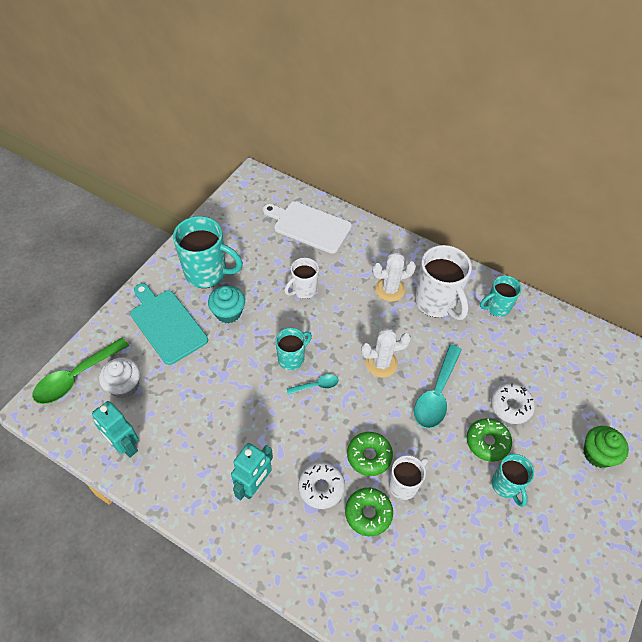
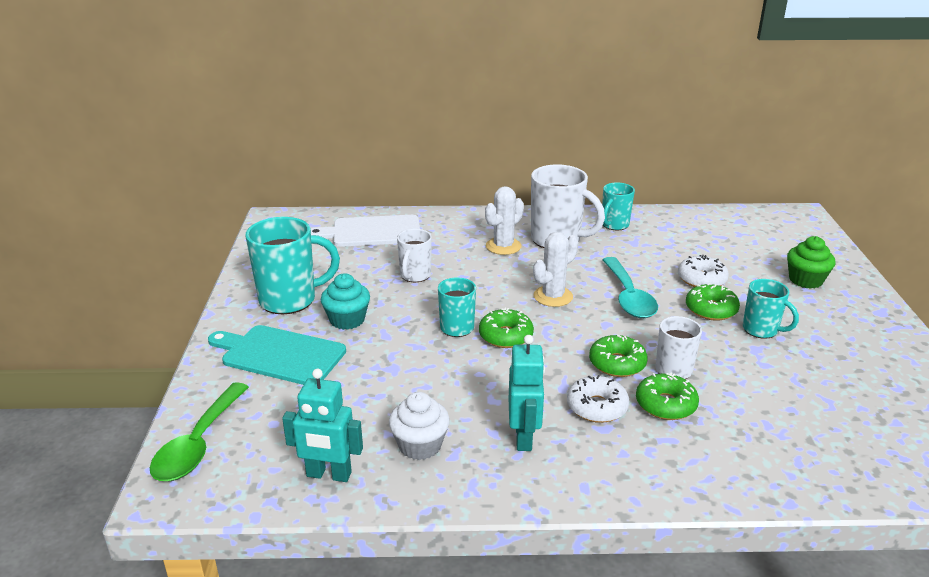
camera: 30 degrees left, 25 degrees down
white cupcake [99,358,140,398] -> white cupcake moved to [389,392,450,460]
turquoise spoon [287,374,339,395] -> green donut [479,308,534,348]

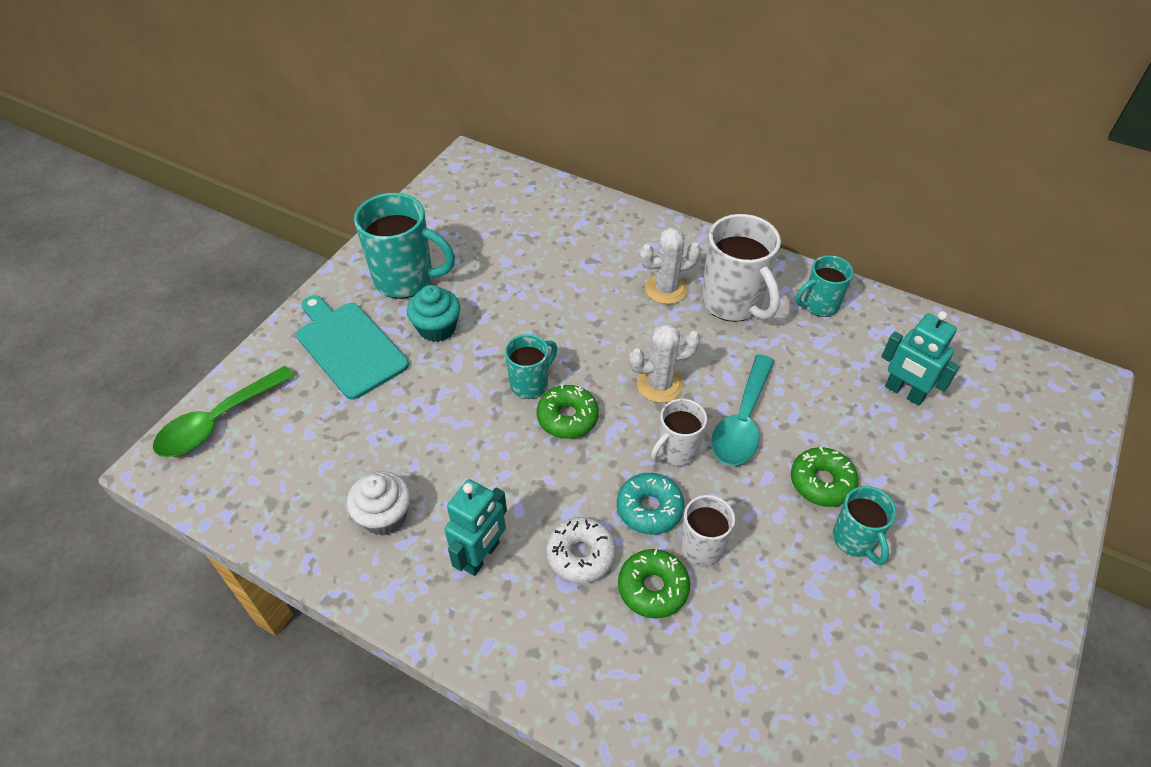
camera: 30 degrees right, 20 degrees up
turquoise robot [282,369,363,482] -> turquoise robot moved to [881,311,960,406]
white cutting board [311,215,420,247] -> none
white mug [397,229,432,282] -> white mug moved to [651,399,707,466]
green donut [589,335,648,377] -> turquoise donut [617,473,684,535]
white donut [678,255,729,287] -> none
green cupcake [787,236,836,289] -> none

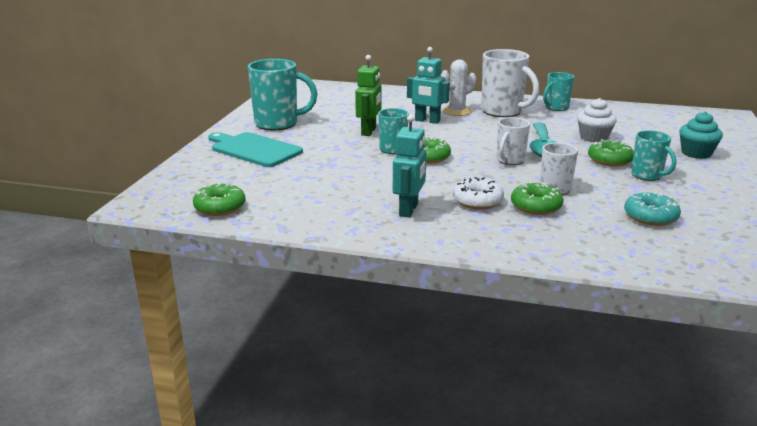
camera: 15 degrees left, 25 degrees down
green spoon [153,366,295,457] -> none
white cupcake [347,471,411,536] -> white cupcake moved to [577,98,617,143]
turquoise cupcake [407,285,460,342] -> turquoise cupcake moved to [679,112,723,159]
turquoise donut [617,473,684,535] -> turquoise donut moved to [624,192,681,226]
white cactus [629,323,701,403] -> none
turquoise robot [881,311,960,406] -> turquoise robot moved to [407,47,450,124]
none -> green donut [193,183,246,216]
none -> green robot [355,55,381,136]

